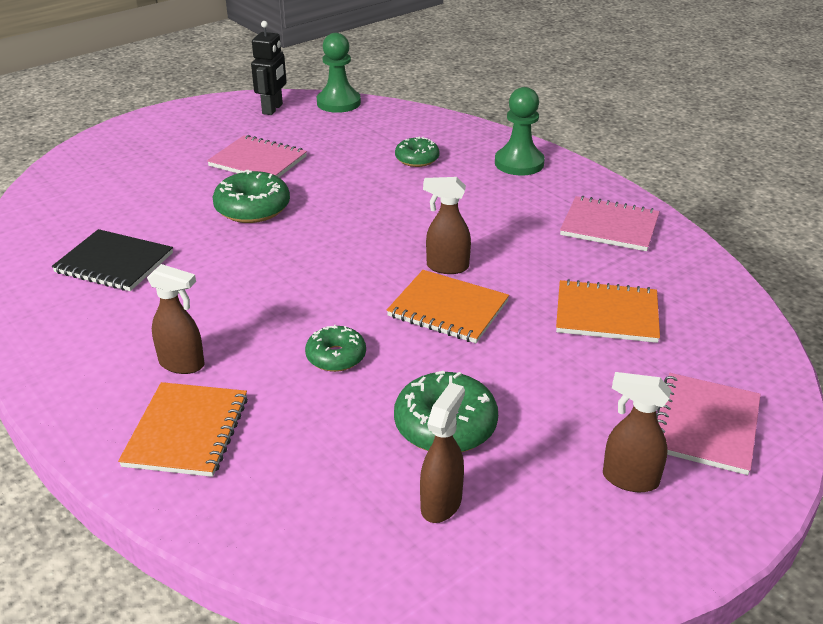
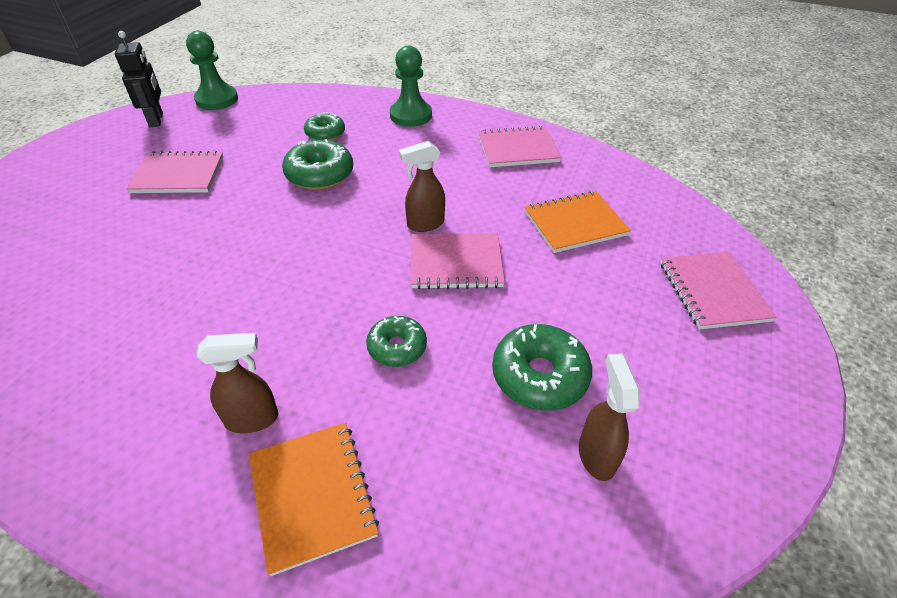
camera: 30 degrees left, 10 degrees up
black notebook [52,229,173,291] -> none
green donut [213,170,290,223] -> green donut moved to [282,139,353,190]
orange notebook [387,270,509,343] -> pink notebook [411,233,505,289]
brown spray bottle [603,372,671,492] -> none

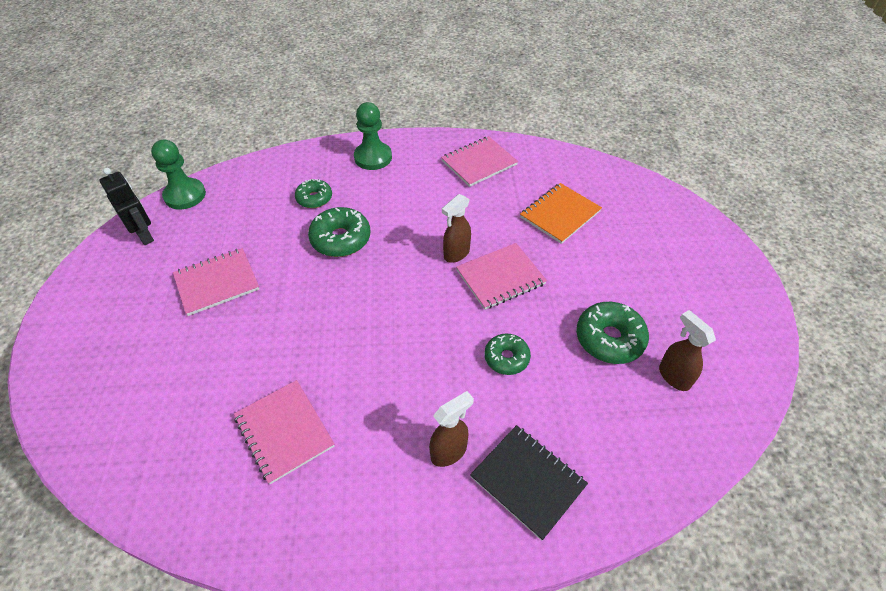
camera: 25 degrees left, 5 degrees up
orange notebook [249,423,379,576] -> black notebook [470,425,588,541]
pink notebook [661,251,776,330] -> pink notebook moved to [234,380,335,484]

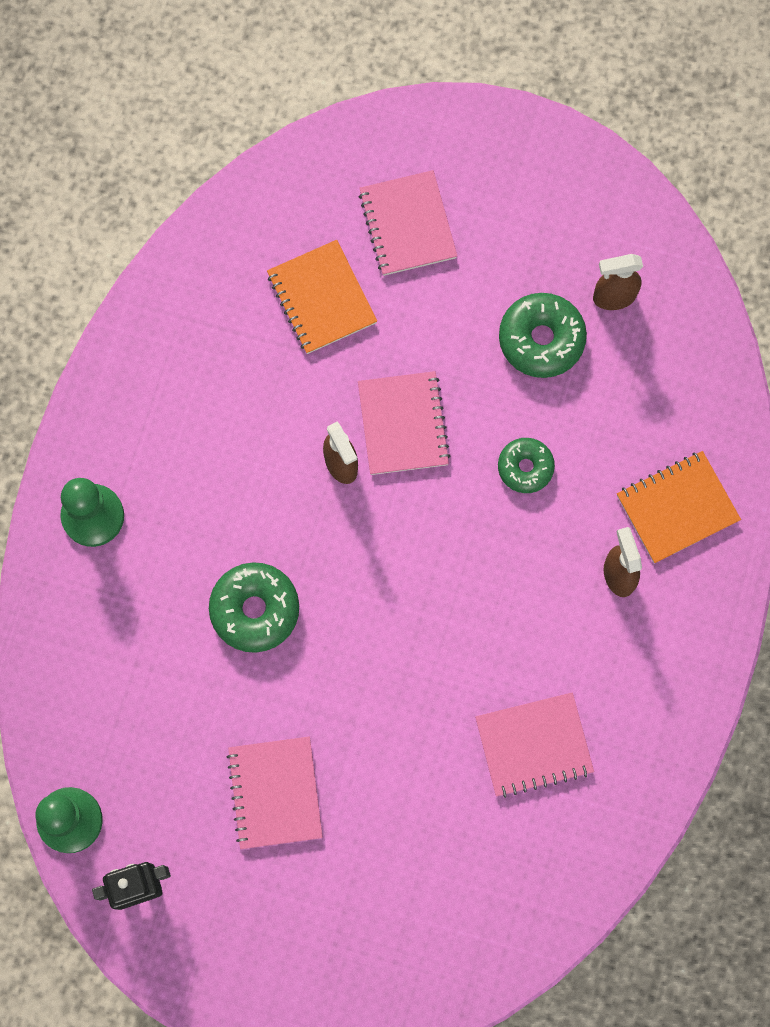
camera: 70 degrees left, 25 degrees up
green donut [295,179,332,208] -> none
pink notebook [441,136,518,187] -> pink notebook moved to [359,170,457,276]
black notebook [470,425,588,541] -> orange notebook [617,451,741,563]

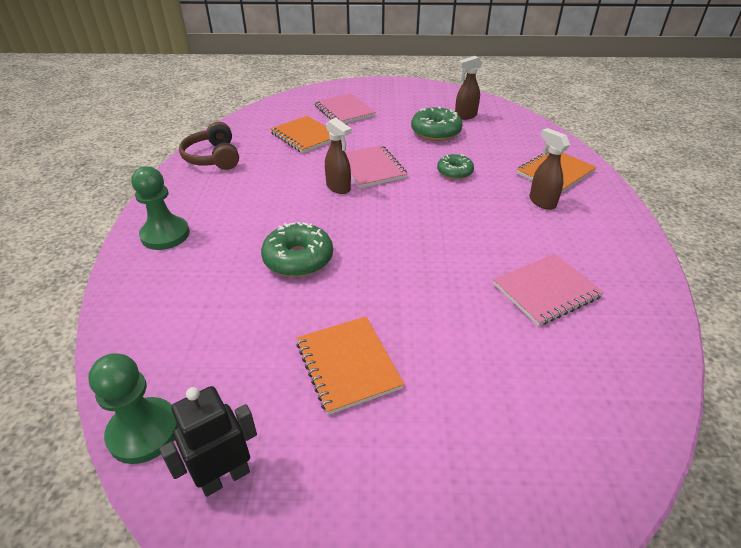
camera: 15 degrees left, 35 degrees down
pink notebook [227,737,323,849] -> orange notebook [296,316,405,415]
none -> brown headphones [179,122,239,170]

